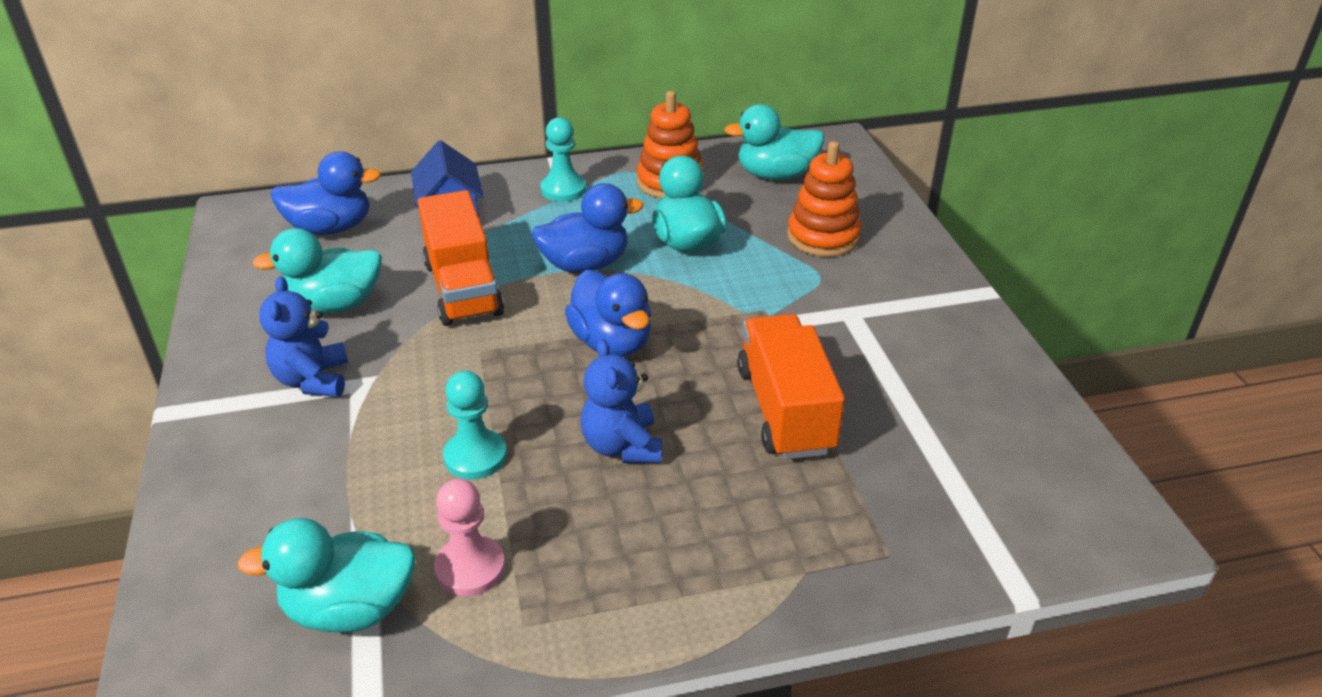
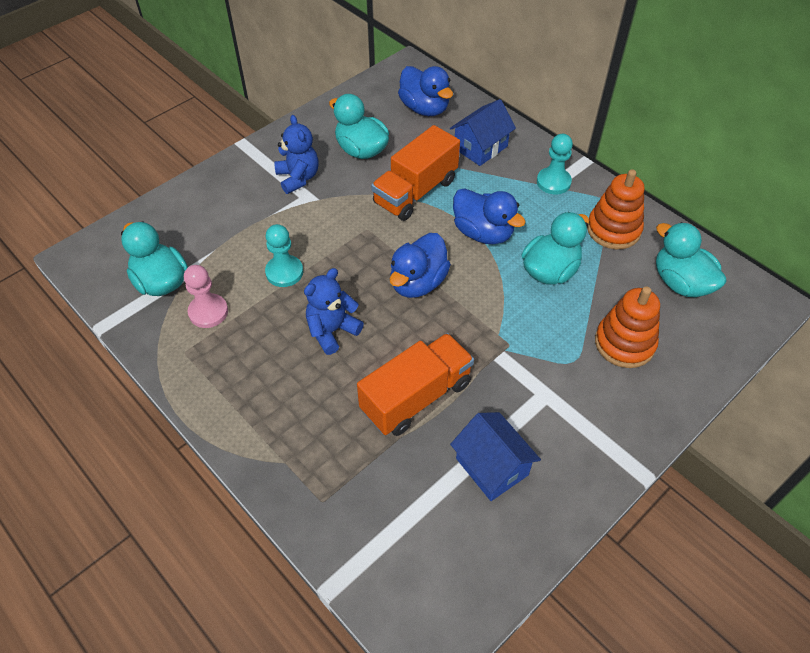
camera: 60 degrees right, 15 degrees up
blue teddy bear [259,276,348,397] -> blue teddy bear turned 105 degrees clockwise [274,115,319,194]
none -> blue house [450,412,541,501]

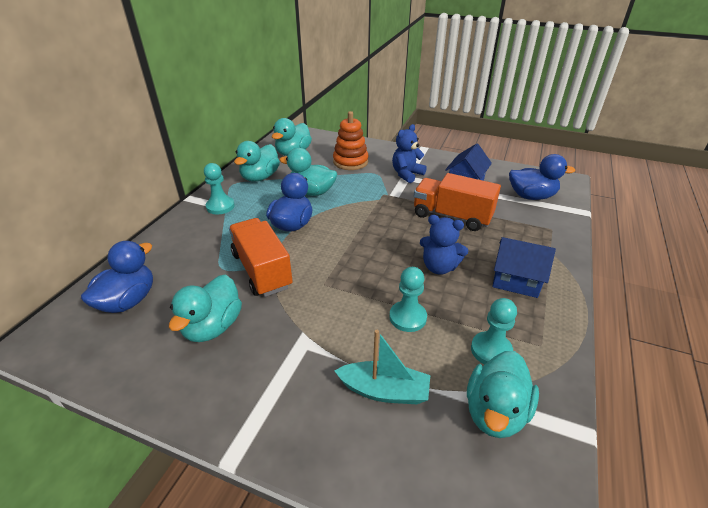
camera: 115 degrees left, 15 degrees down
pink pawn [184,265,228,328] -> turquoise pawn [471,298,517,365]
blue teddy bear [274,115,319,194] -> blue teddy bear moved to [392,124,427,183]
orange truck [371,125,460,221] -> orange truck turned 135 degrees counterclockwise [229,218,293,297]
blue duck [390,233,451,298] -> blue duck moved to [509,154,575,200]
blue house [450,99,516,166] -> blue house moved to [492,237,556,298]
orange stacking toy [587,169,644,249] -> turquoise duck [234,141,280,181]
none -> turquoise boat [335,330,430,404]

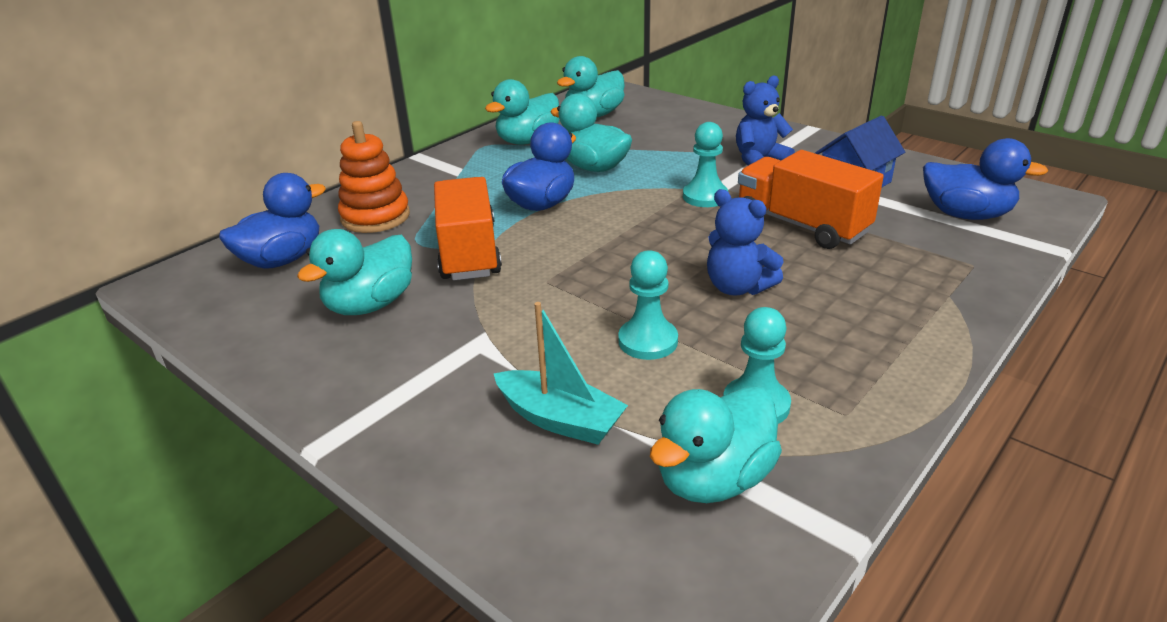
camera: 20 degrees right, 5 degrees down
turquoise pawn [204,163,235,214] -> turquoise pawn moved to [683,122,728,207]
orange stacking toy [333,111,369,170] -> orange stacking toy moved to [338,121,410,233]
blue house [492,237,556,298] -> none

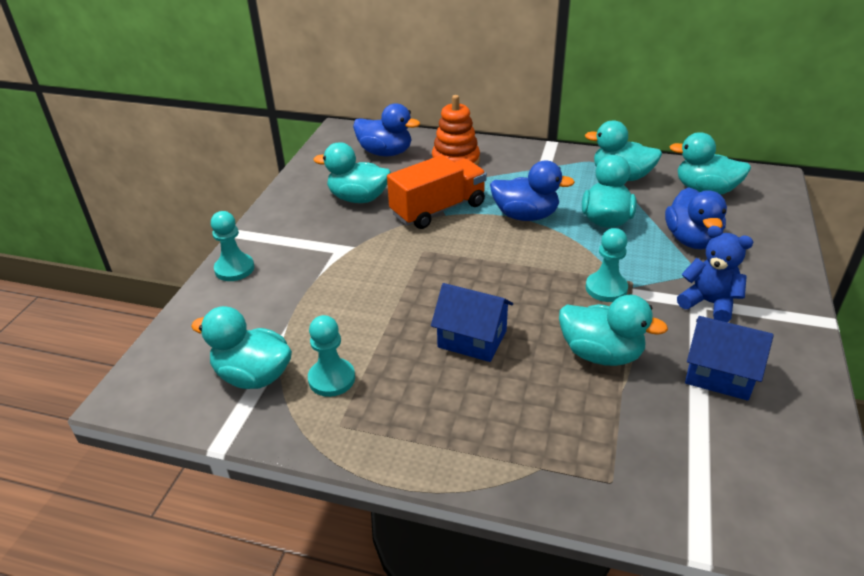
camera: 65 degrees right, 5 degrees up
turquoise boat [494,302,628,445] -> none
turquoise pawn [618,250,678,360] -> turquoise pawn moved to [211,211,254,281]
blue teddy bear [707,189,784,296] -> blue house [431,283,513,362]
orange truck [738,150,884,249] -> turquoise duck [559,295,668,366]
blue duck [923,138,1048,220] -> blue duck moved to [665,188,727,249]

